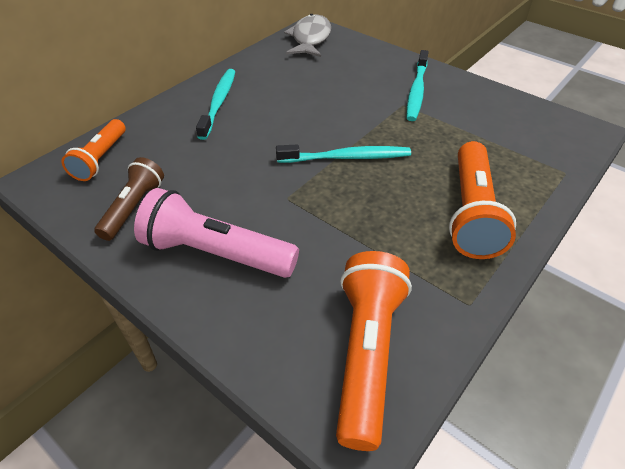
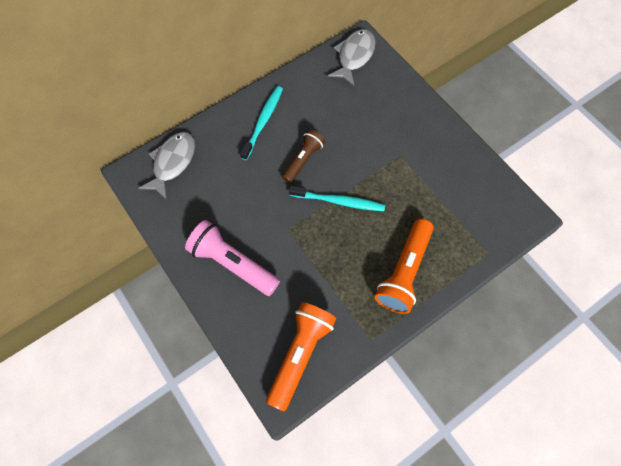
camera: 15 degrees right, 20 degrees up
orange flashlight [62,119,126,181] -> grey fish [138,132,195,200]
brown flashlight [94,157,164,241] -> brown flashlight moved to [282,129,325,183]
turquoise toothbrush [407,50,429,121] -> none

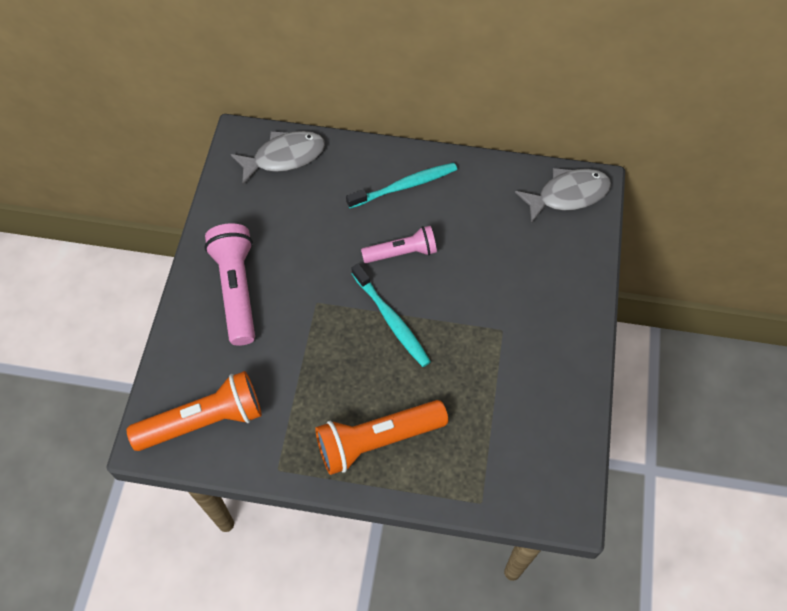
camera: 45 degrees right, 5 degrees down
brown flashlight [282,129,325,183] -> pink flashlight [361,226,437,263]

